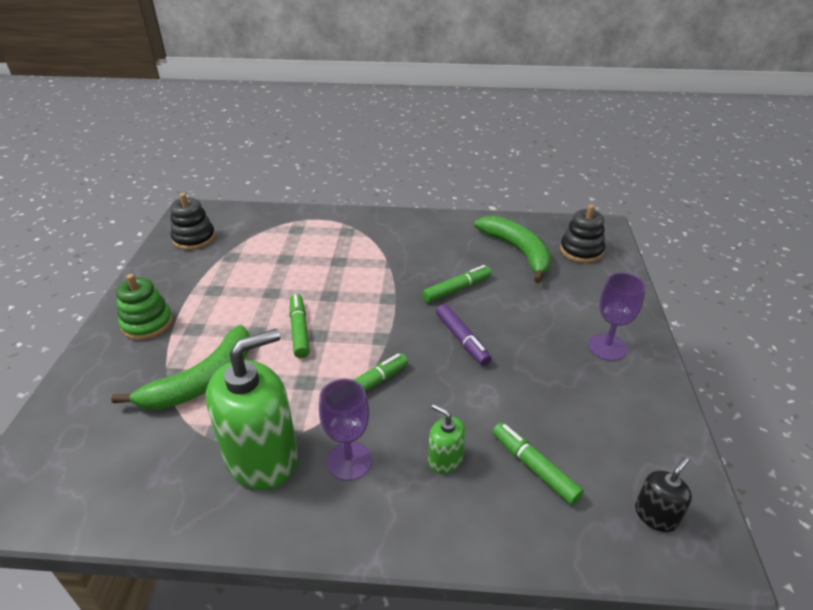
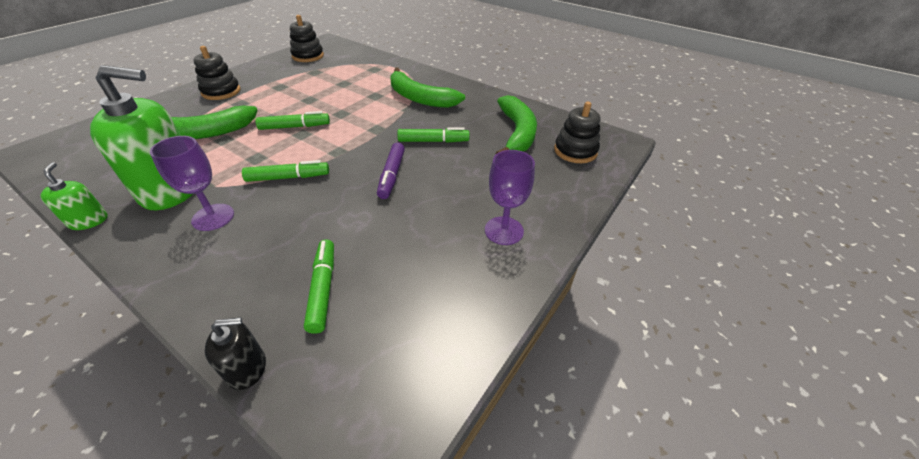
camera: 30 degrees right, 5 degrees up
green stacking toy [116,274,173,340] -> black stacking toy [193,46,241,100]
green marker [289,294,309,358] -> green marker turned 60 degrees clockwise [255,111,330,130]
green soap dispenser [428,404,466,474] -> green soap dispenser moved to [41,162,108,230]
black soap dispenser [635,457,692,532] -> black soap dispenser moved to [205,318,266,390]
none -> green banana [390,68,465,108]

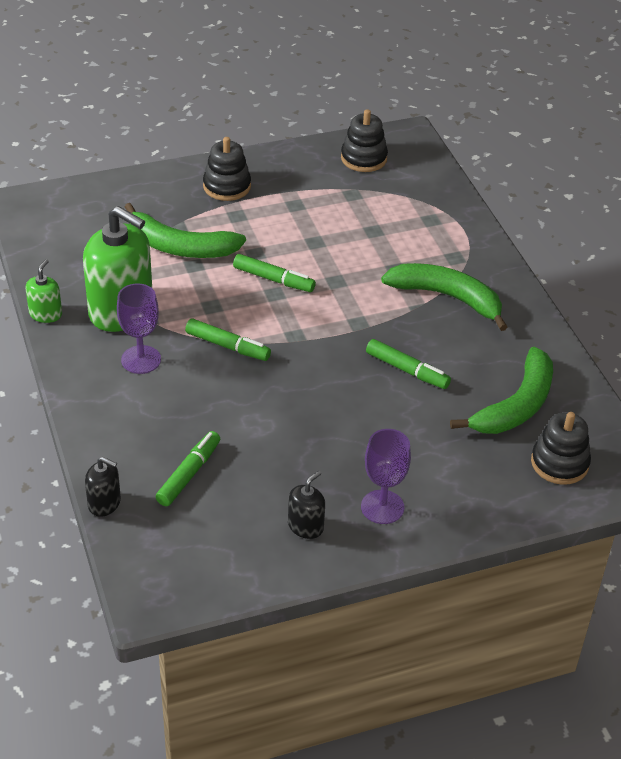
camera: 35 degrees right, 0 degrees up
purple marker [377,142,405,199] -> none
green banana [390,68,465,108] -> green banana turned 135 degrees clockwise [381,263,507,331]
none -> black soap dispenser [288,471,325,539]

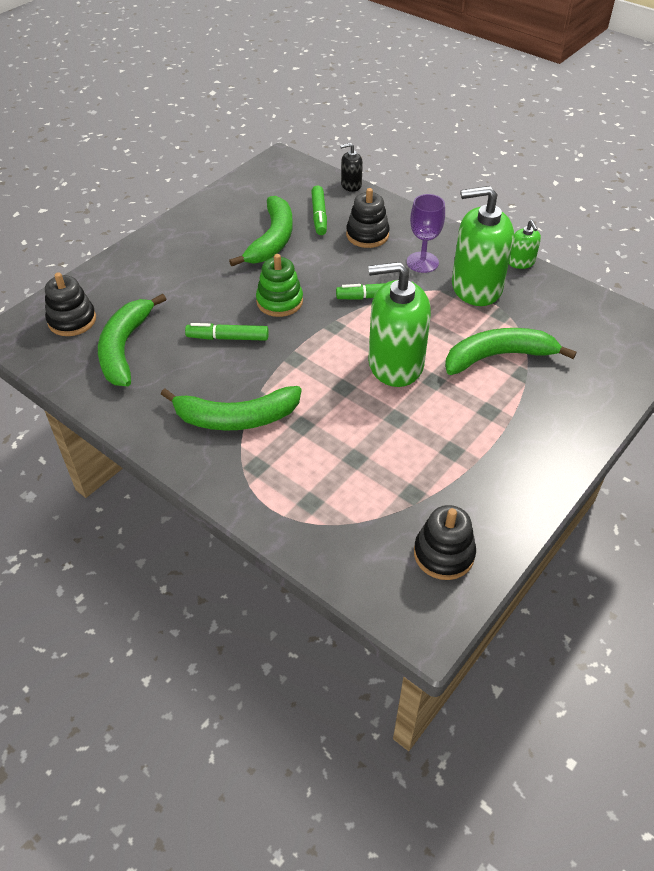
camera: 150 degrees right, 5 degrees up
black stacking toy [203,137,251,201] -> black stacking toy moved to [346,188,390,248]
green marker [233,254,316,292] -> green soap dispenser [368,262,431,387]
black soap dispenser [288,471,325,539] -> none
purple goblet [361,429,411,524] -> none
none -> green banana [229,196,293,266]
none -> green stacking toy [256,254,303,317]

